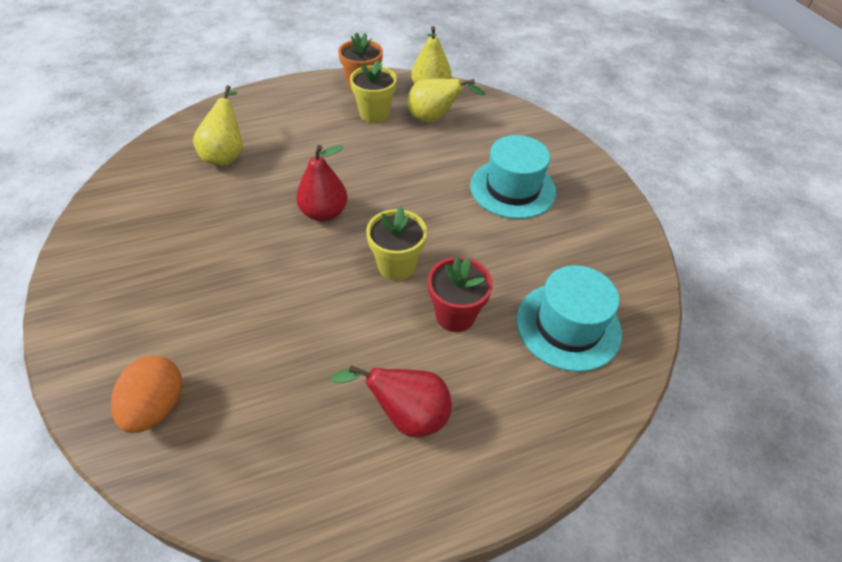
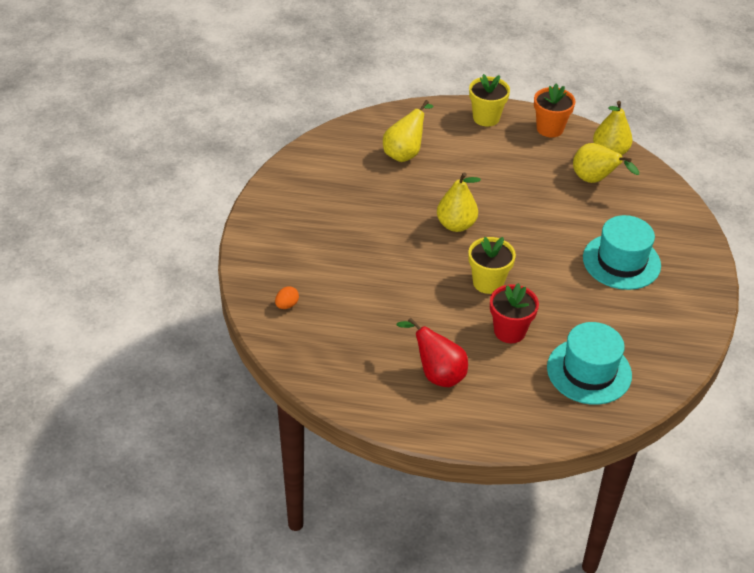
camera: 30 degrees right, 5 degrees down
orange egg [111,356,182,433] -> orange egg [275,286,299,309], size x0.52
red pear [296,145,347,222] -> yellow pear [437,172,481,232]
yellow flower pot [350,60,397,123] -> yellow flower pot moved to [469,74,510,127]

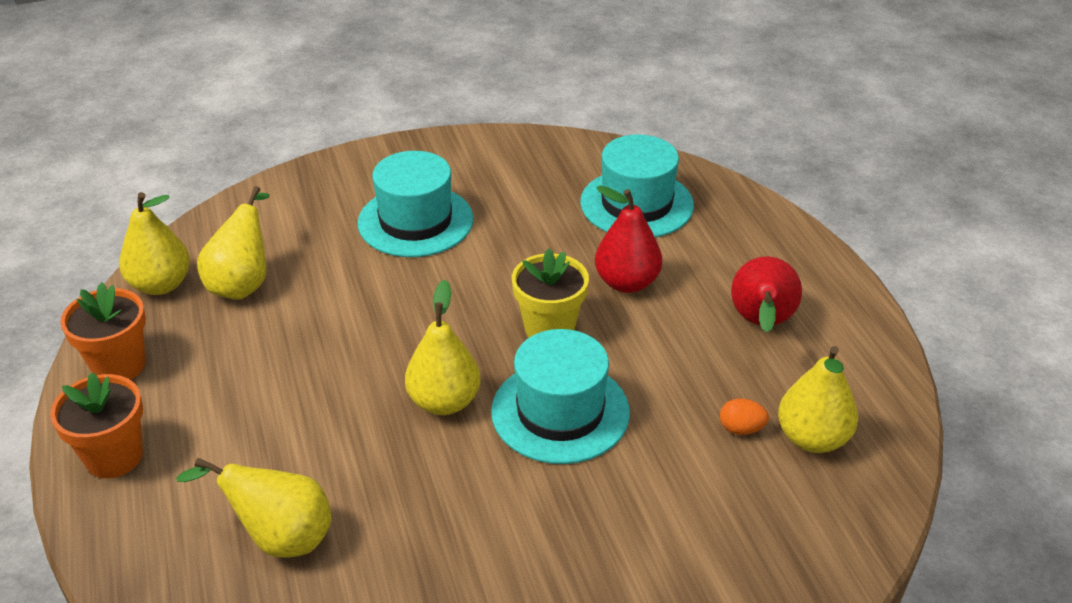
camera: 115 degrees left, 5 degrees down
orange egg [275,286,299,309] -> orange egg moved to [720,398,769,435]
yellow flower pot [469,74,510,127] -> orange flower pot [50,372,143,478]
red flower pot [490,283,539,343] -> red pear [595,185,662,293]
none -> turquoise hat [491,329,630,464]
none -> yellow pear [778,346,858,453]

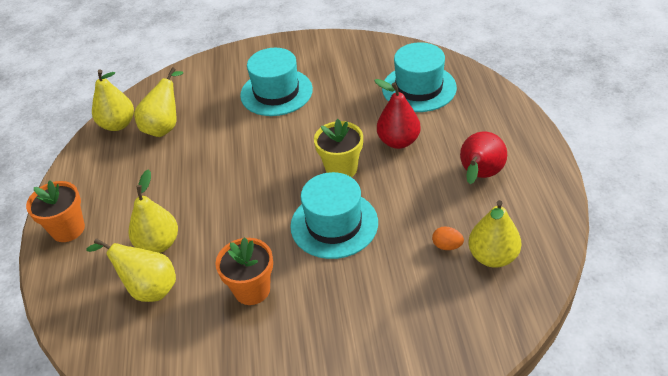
camera: 15 degrees right, 5 degrees up
orange flower pot [60,282,146,380] -> orange flower pot moved to [215,237,273,305]
yellow pear [405,280,481,415] -> yellow pear moved to [129,169,178,253]

